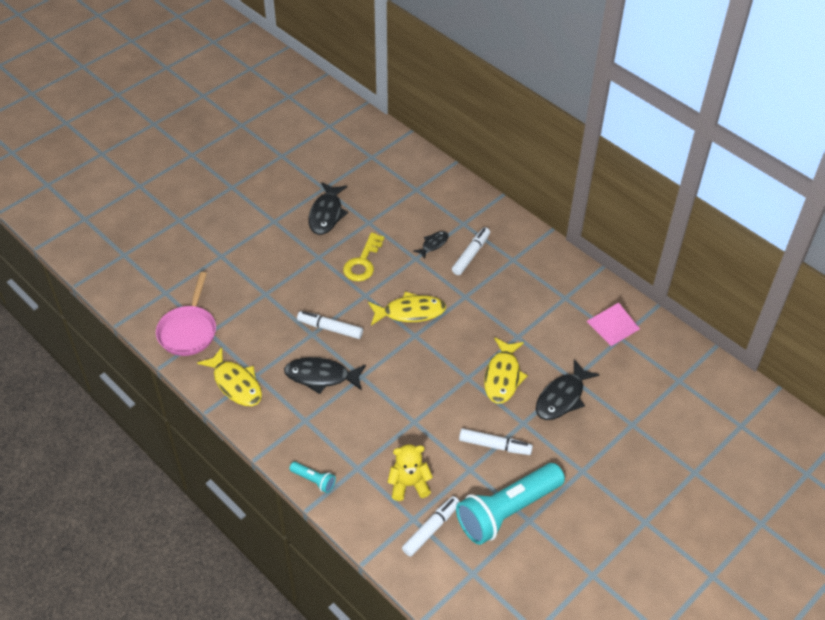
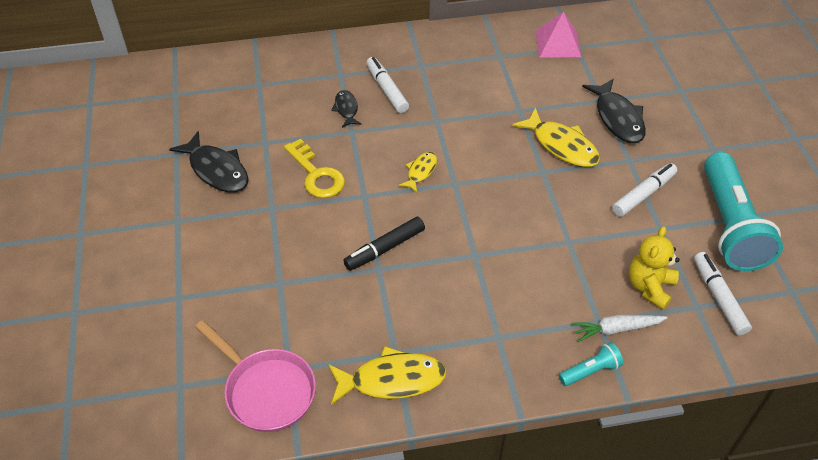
camera: 55 degrees left, 0 degrees up
black fish [284,357,366,394] -> none
white marker [297,311,363,339] -> black marker [343,216,425,271]
yellow fish [368,292,446,325] -> yellow fish [399,152,437,193], size x0.56
none -> white carrot [571,315,668,342]

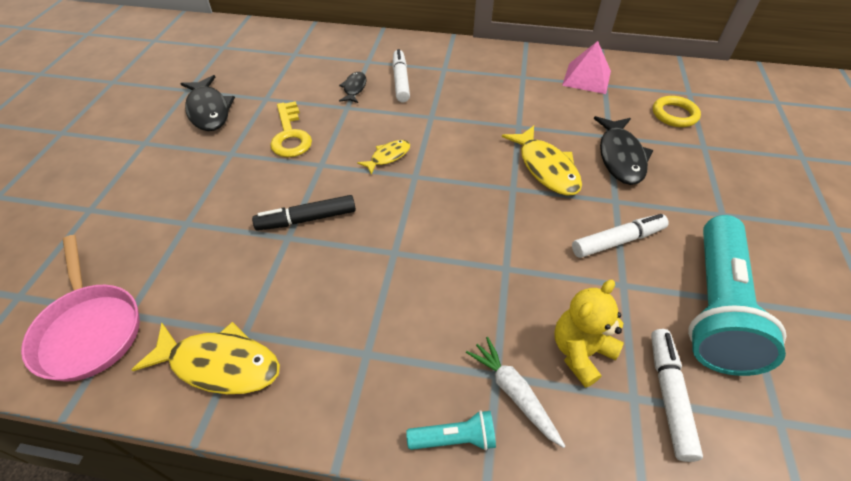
camera: 20 degrees right, 0 degrees up
white carrot [571,315,668,342] -> white carrot turned 45 degrees clockwise [466,337,565,448]
none -> yellow ring [653,96,701,127]

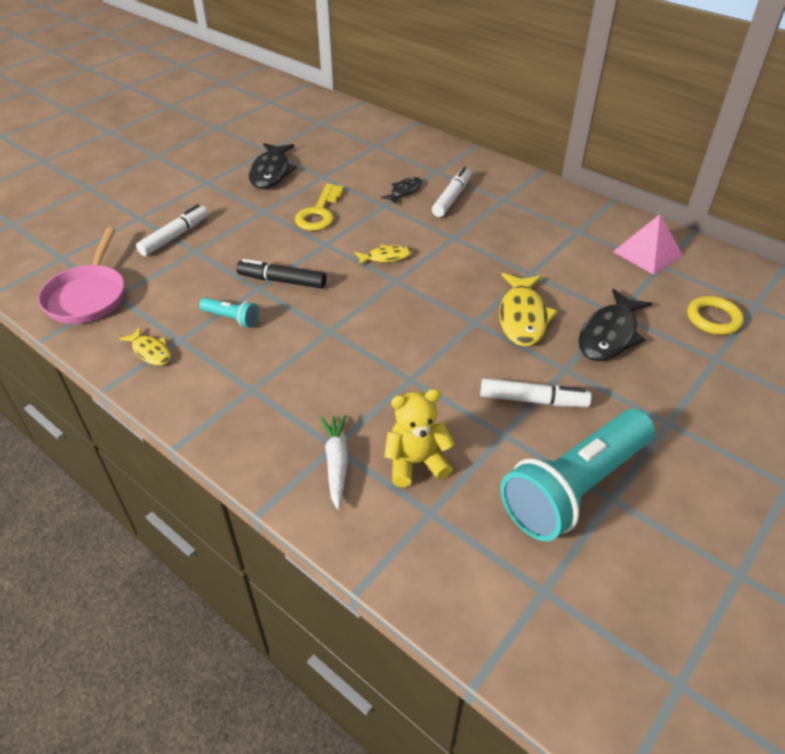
camera: 30 degrees right, 5 degrees down
yellow fish [132,322,280,394] -> yellow fish [119,327,171,365], size x0.56
turquoise flashlight [406,410,496,451] -> turquoise flashlight moved to [199,298,259,328]
white marker [651,329,703,462] -> white marker moved to [136,204,208,256]

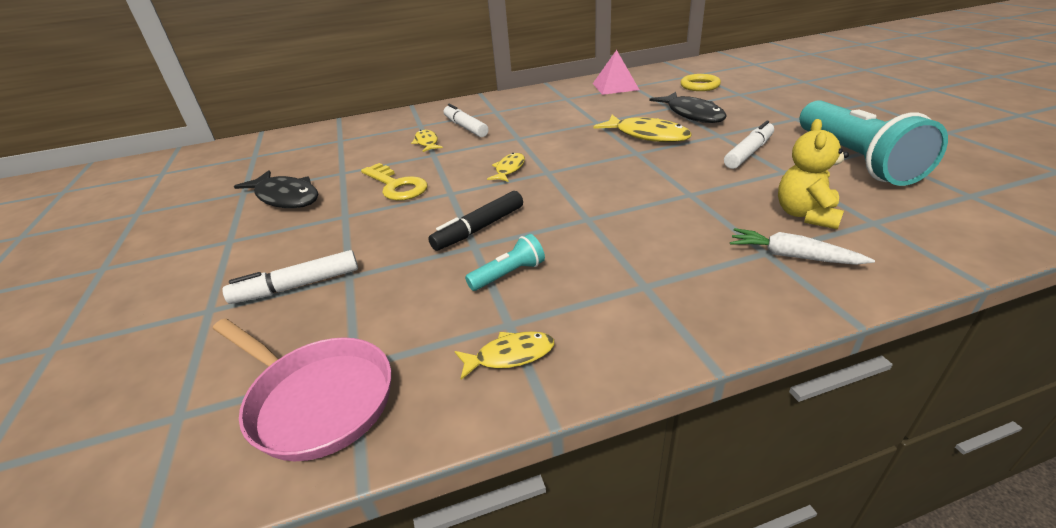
camera: 55 degrees left, 10 degrees down
white marker [136,204,208,256] -> white marker turned 90 degrees counterclockwise [223,250,358,304]
black fish [381,177,422,204] -> yellow fish [411,130,443,152]

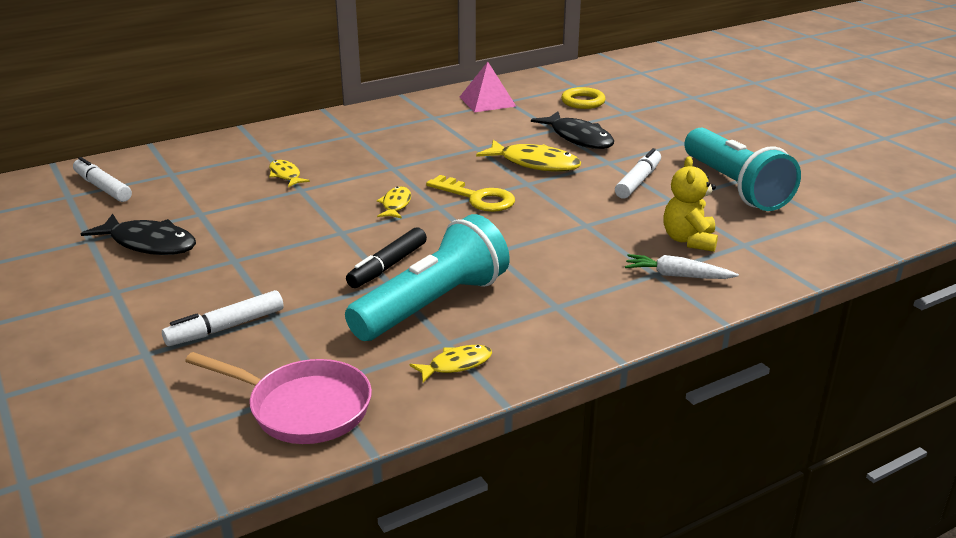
camera: 15 degrees left, 5 degrees down
yellow key [361,163,428,200] -> yellow key moved to [426,175,515,212]
white marker [444,104,489,137] -> white marker moved to [73,157,132,202]
turquoise flashlight [465,234,545,291] -> turquoise flashlight [345,214,510,341], size x2.36

